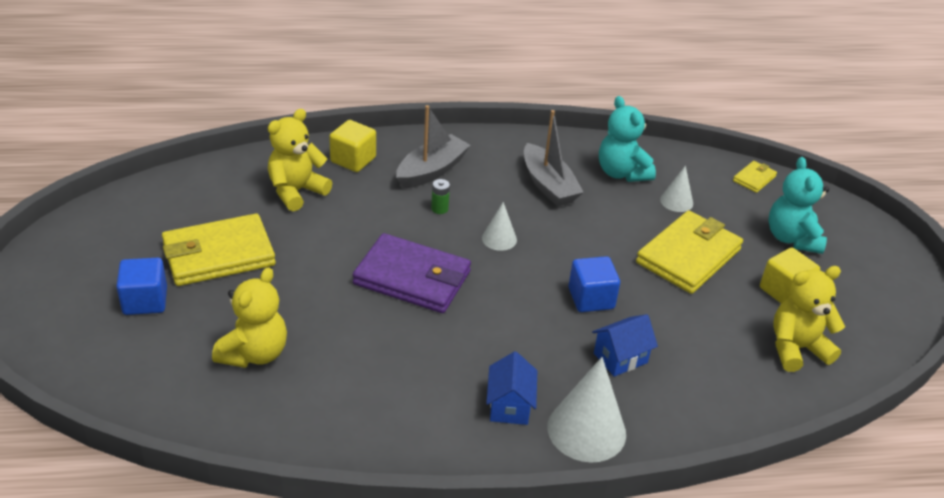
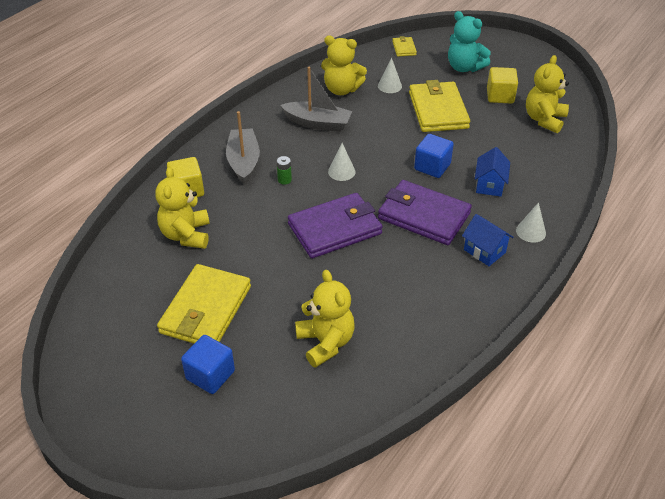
camera: 45 degrees left, 5 degrees up
white cone [547,357,626,463] -> white cone [516,202,546,243], size x0.54
turquoise teddy bear [599,96,656,182] -> yellow teddy bear [321,35,367,95]
none -> purple wallet [378,180,472,245]

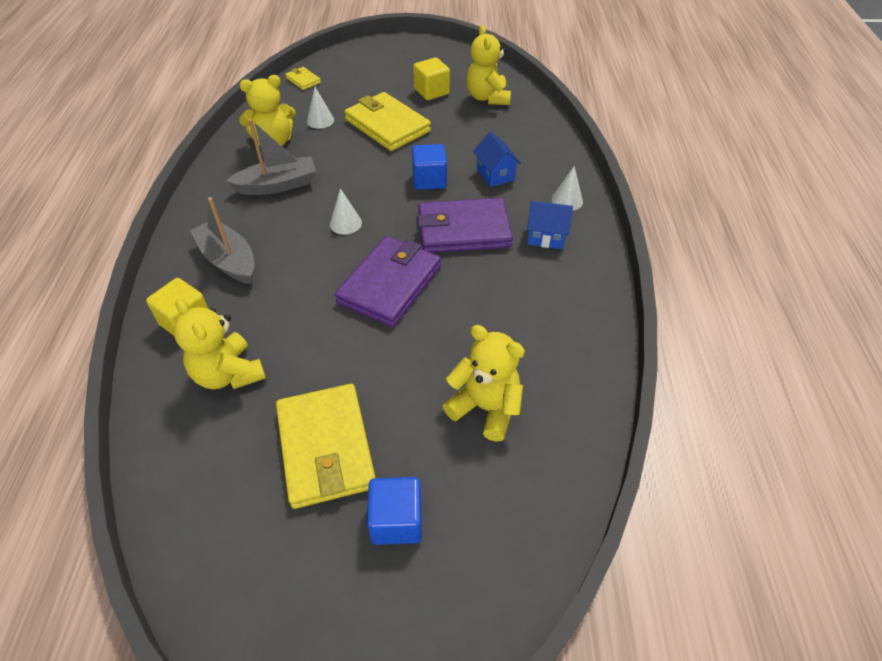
camera: 35 degrees left, 5 degrees up
green battery [277,156,292,185] -> none
turquoise teddy bear [448,11,491,72] -> none

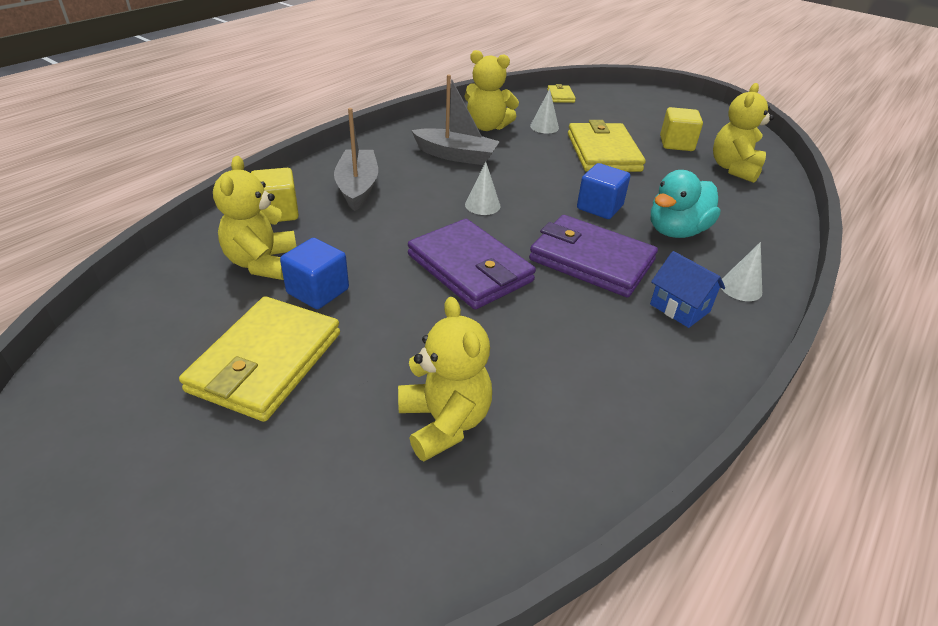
camera: 35 degrees right, 10 degrees down
purple wallet [335,236,441,327] -> purple wallet turned 75 degrees clockwise [408,219,536,310]
blue cube [367,477,422,545] -> blue cube moved to [280,238,349,309]
blue house [473,132,521,187] -> turquoise duck [651,170,720,238]

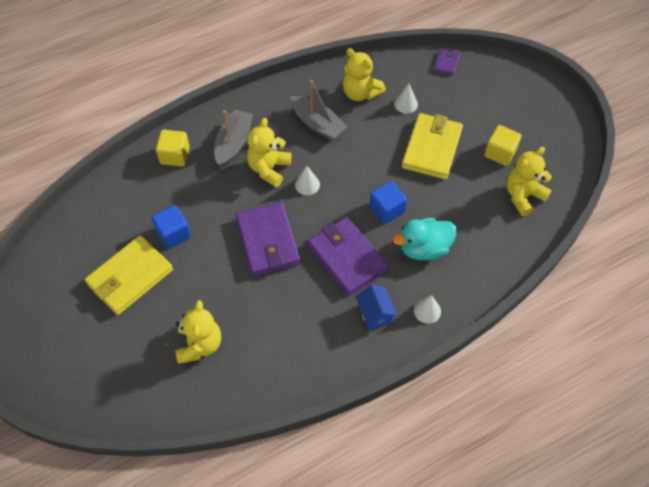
camera: 25 degrees right, 20 degrees up
yellow teddy bear [213,156,296,280] -> yellow teddy bear moved to [247,118,291,187]
yellow wallet [547,84,576,103] -> purple wallet [434,48,460,76]

